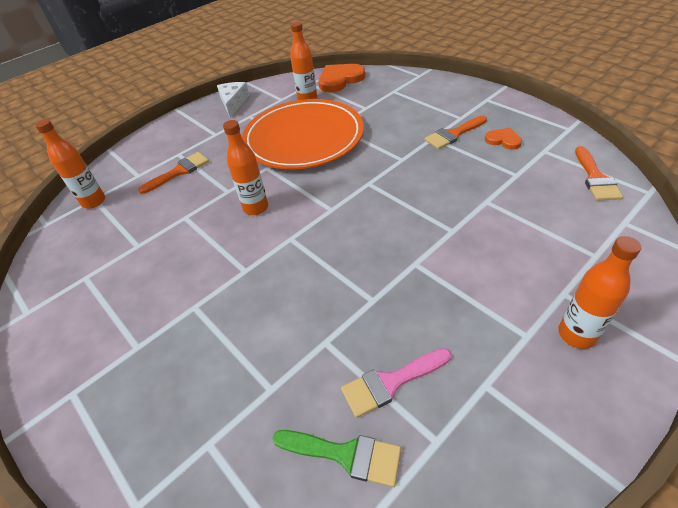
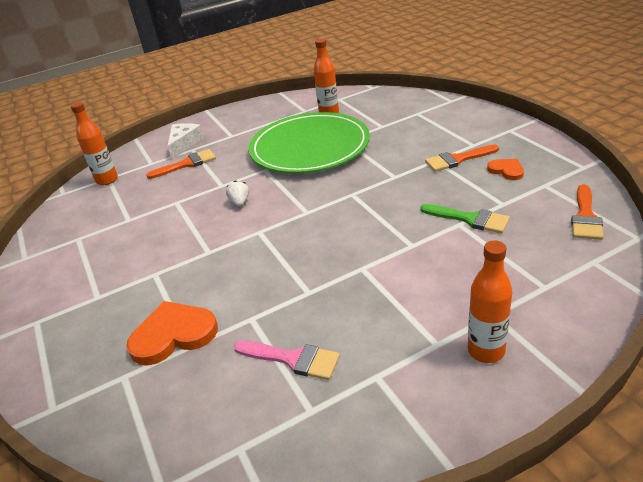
camera: 15 degrees right, 10 degrees down
white cheese [217,82,250,118] -> white cheese moved to [168,123,204,159]
orange bottle [223,120,268,215] -> white strawberry [226,181,249,207]
orange plate [242,99,364,169] -> green plate [249,112,370,173]
green brush [272,430,401,487] -> green brush moved to [420,204,510,234]
orange heart [318,64,365,93] -> orange heart moved to [126,301,218,365]
pink brush [341,348,452,418] -> pink brush turned 150 degrees counterclockwise [234,341,340,380]

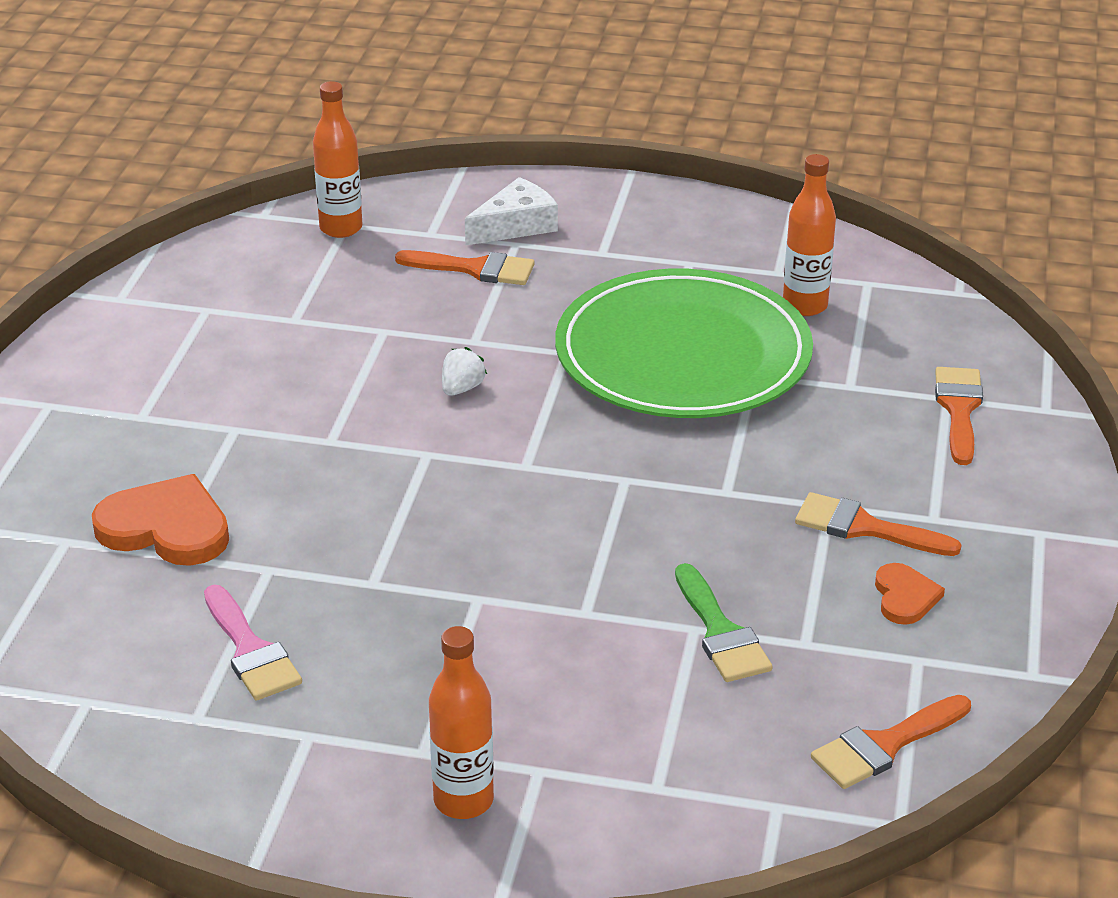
camera: 35 degrees right, 0 degrees up
none -> orange brush [935,367,983,465]

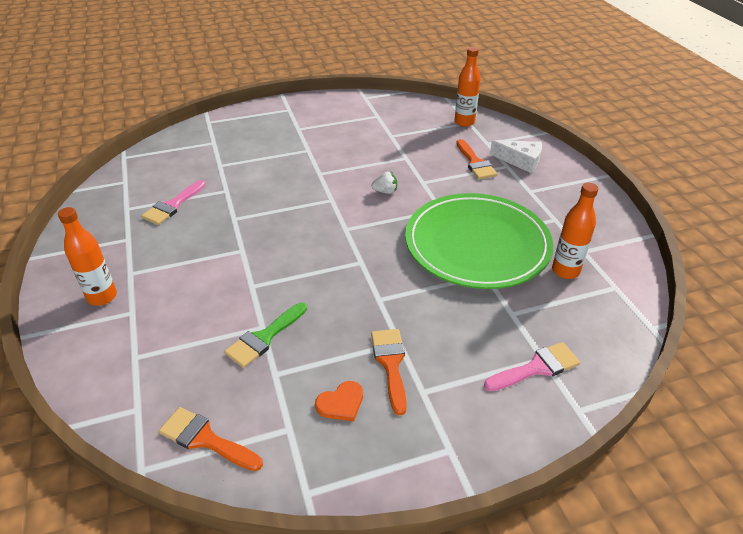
camera: 60 degrees right, 5 degrees up
orange heart [92,474,229,566] -> none
orange brush [935,367,983,465] -> pink brush [484,342,580,391]

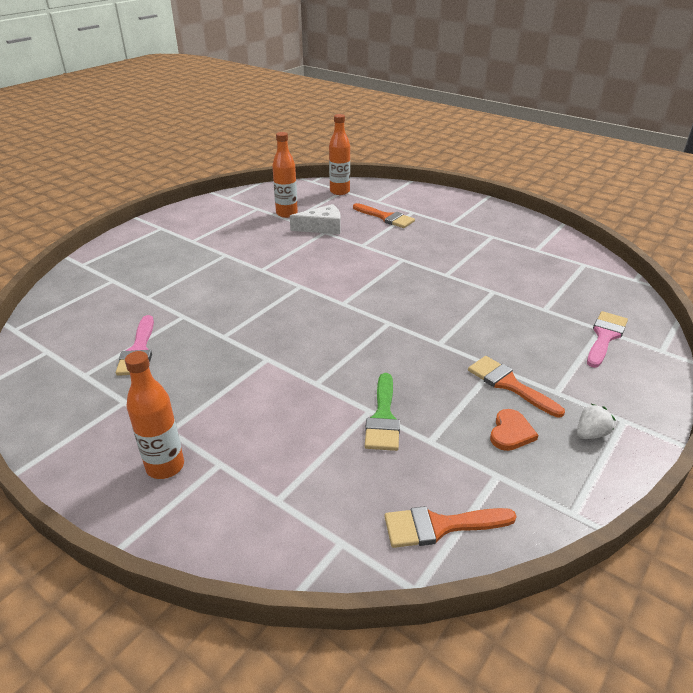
camera: 35 degrees left, 5 degrees down
white strawberry [371,172,397,194] -> white strawberry moved to [577,404,615,439]
green plate [405,193,553,289] -> none
white cheese [490,140,542,173] -> white cheese moved to [290,204,341,234]
orange bottle [552,183,598,279] -> orange bottle moved to [272,132,298,218]

